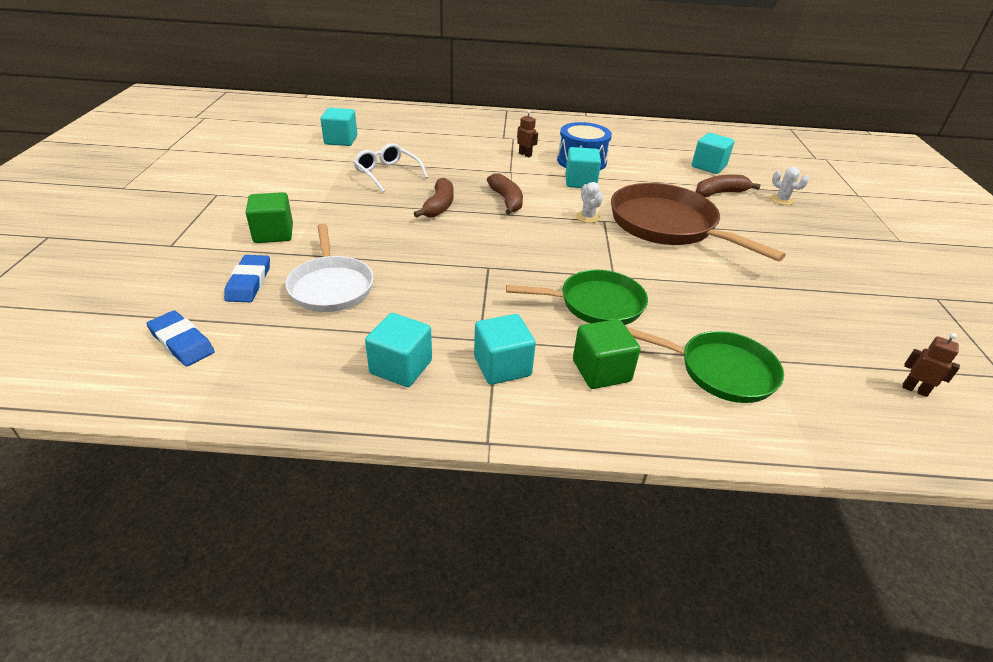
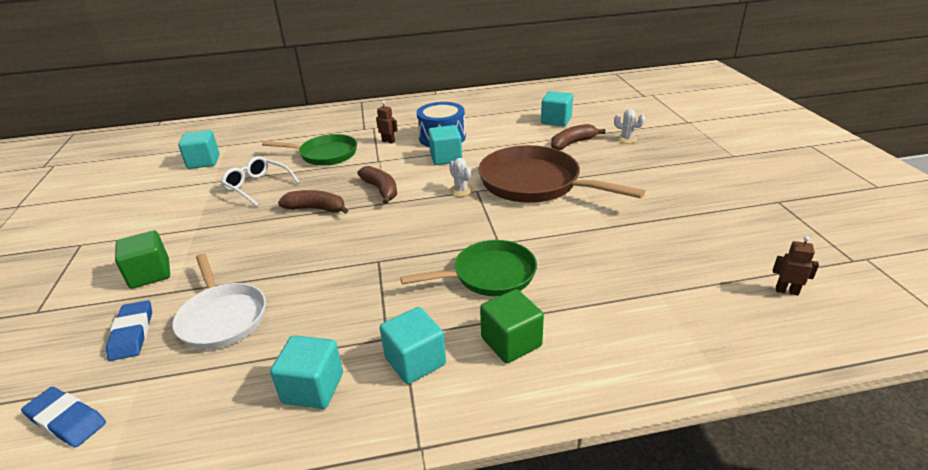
camera: 10 degrees left, 5 degrees down
brown banana [414,178,454,218] -> brown banana turned 75 degrees counterclockwise [278,190,348,214]
green pan [626,327,784,403] -> green pan moved to [262,134,357,166]

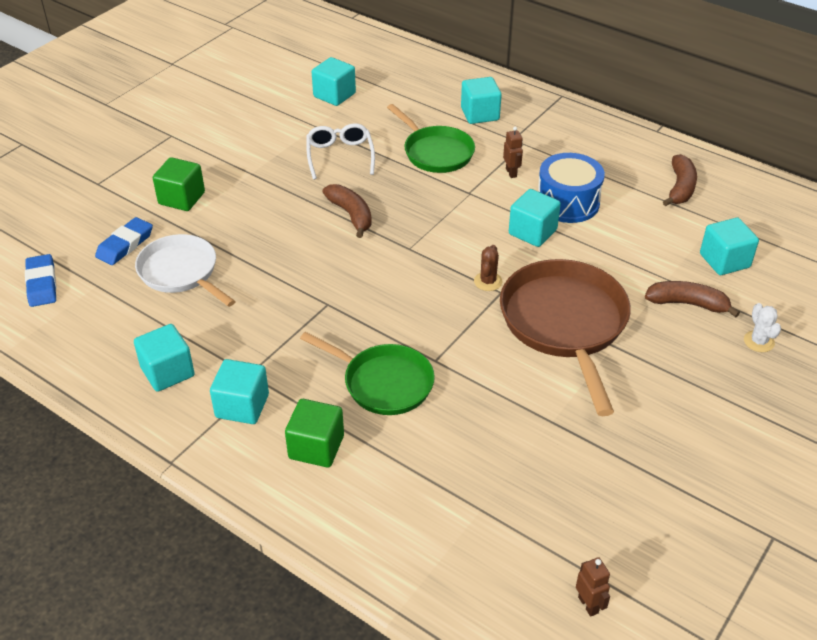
camera: 45 degrees right, 10 degrees up
white pan [172,253,266,349] -> white pan turned 120 degrees clockwise [135,234,236,307]
brown banana [357,166,397,204] -> brown banana moved to [663,154,697,206]
white cactus [449,158,473,196] -> brown cactus [474,245,502,291]
none -> turquoise cube [461,77,502,124]

